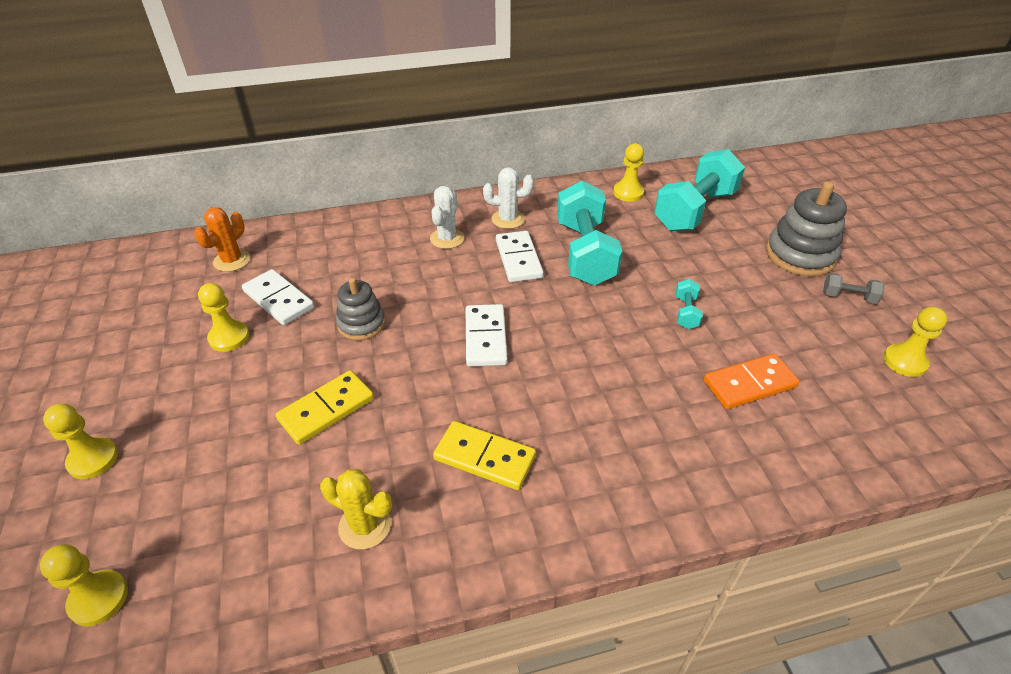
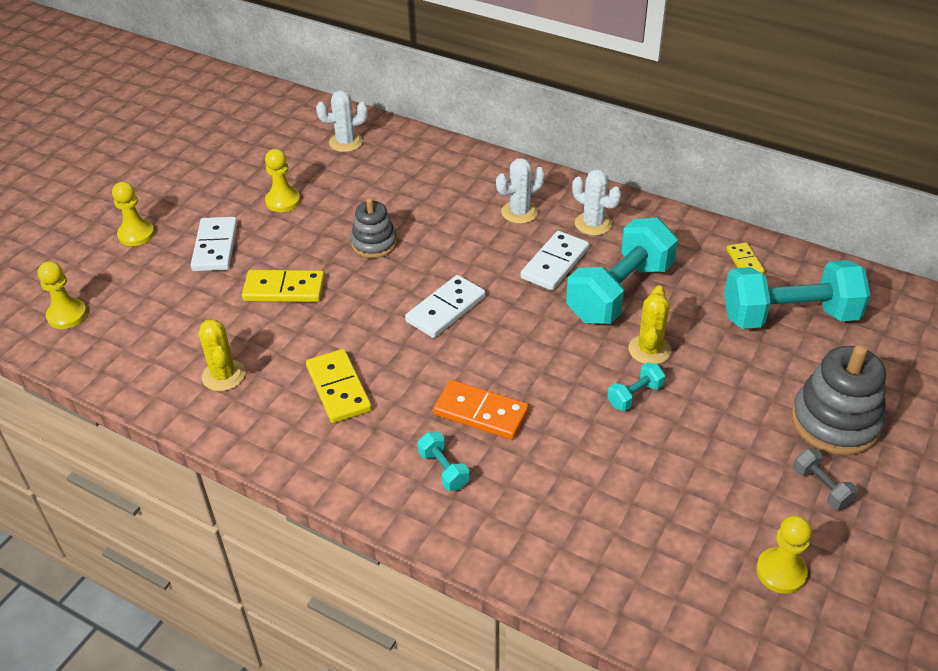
camera: 45 degrees right, 0 degrees up
orange cactus [194,207,250,272] -> white cactus [316,90,368,152]
white domino [242,269,314,325] -> white domino moved to [191,217,238,271]
yellow pawn [613,143,644,202] -> yellow domino [726,243,765,274]
orange domino [704,354,800,409] -> orange domino moved to [433,380,529,440]
none -> turquoise dumbbell [417,432,470,491]
none -> yellow cactus [628,285,671,364]

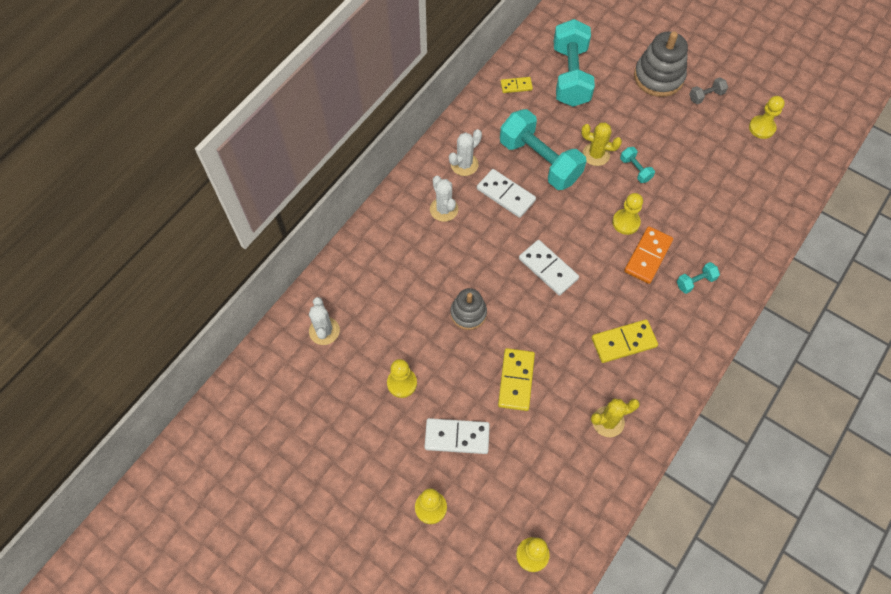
camera: 85 degrees left, 20 degrees up
none -> yellow pawn [612,193,643,235]

